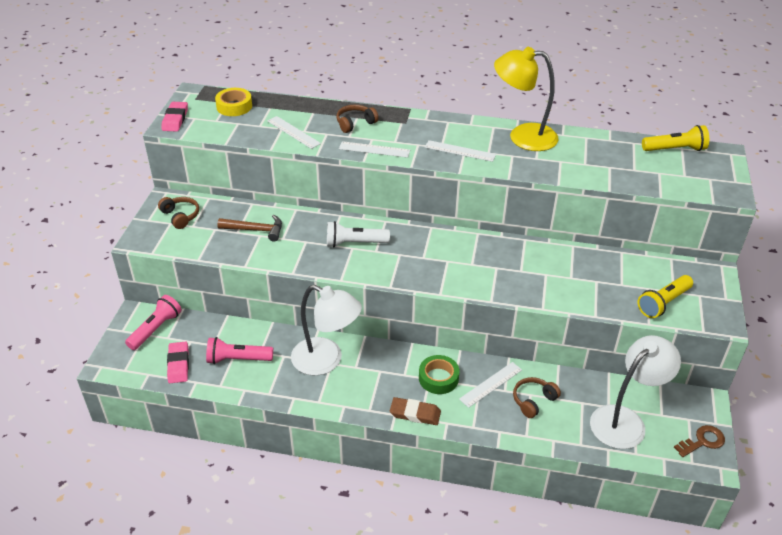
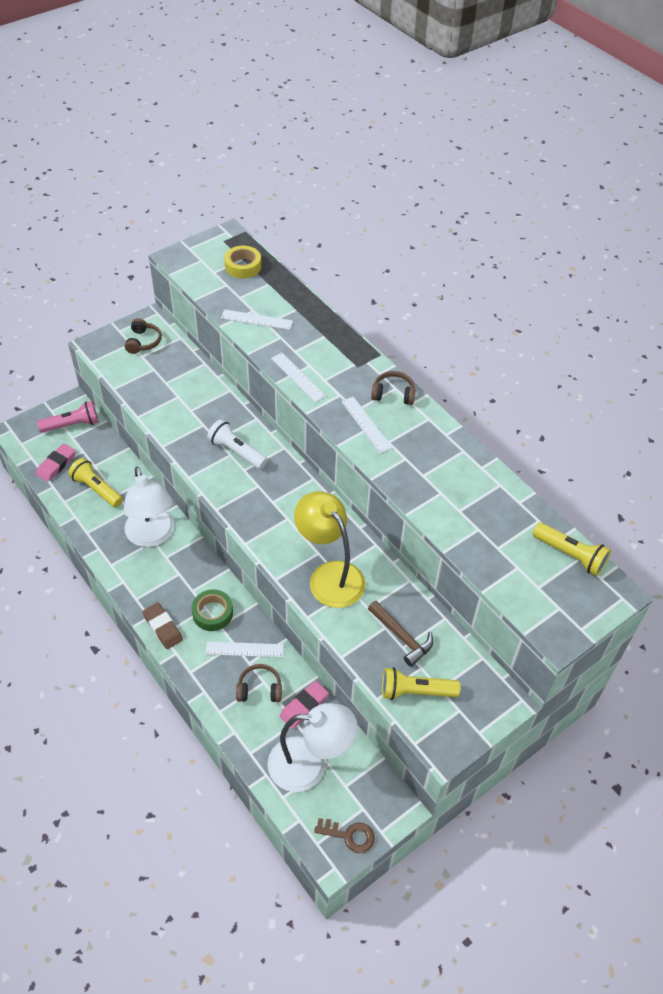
camera: 40 degrees right, 10 degrees up
pink eraser [162,102,188,132] -> pink eraser moved to [279,681,329,729]
pink flashlight [206,337,273,364] -> yellow flashlight [68,458,123,507]
brown hammer [217,215,282,242] -> brown hammer moved to [368,601,433,667]
white ruler [267,116,321,149] -> white ruler turned 75 degrees counterclockwise [221,309,293,330]
brown headphones [336,105,378,133] -> brown headphones moved to [371,371,415,405]
yellow lamp [494,47,559,151] -> yellow lamp moved to [294,491,365,608]

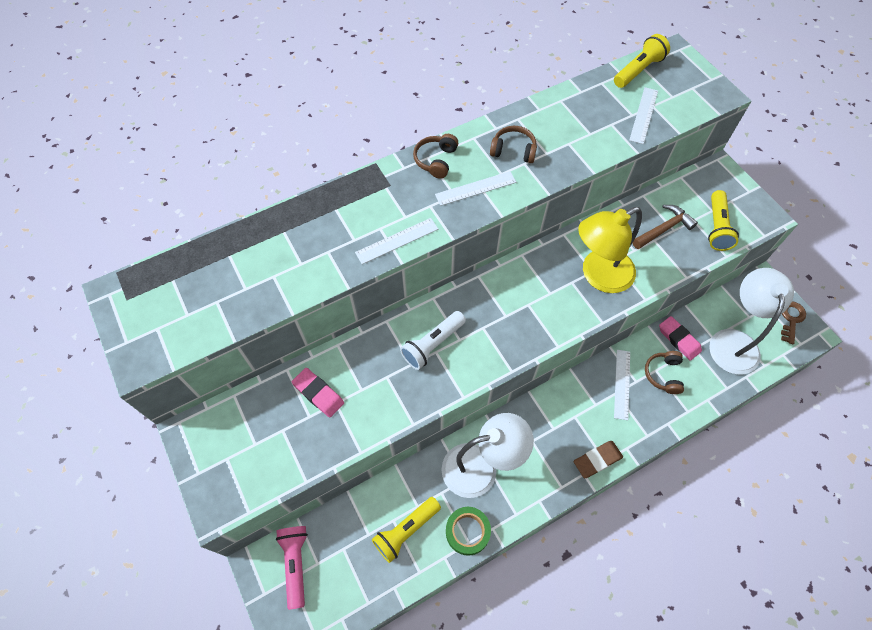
camera: 80 degrees left, 10 degrees up
pink eraser [36,443,76,482] -> pink eraser moved to [292,368,344,418]
brown headphones [125,318,162,354] -> brown headphones moved to [490,126,537,163]
green tape [192,589,233,631] -> green tape moved to [446,507,491,556]
white ruler [221,309,293,330] -> white ruler moved to [629,87,658,144]
yellow tape [224,246,261,278] -> none

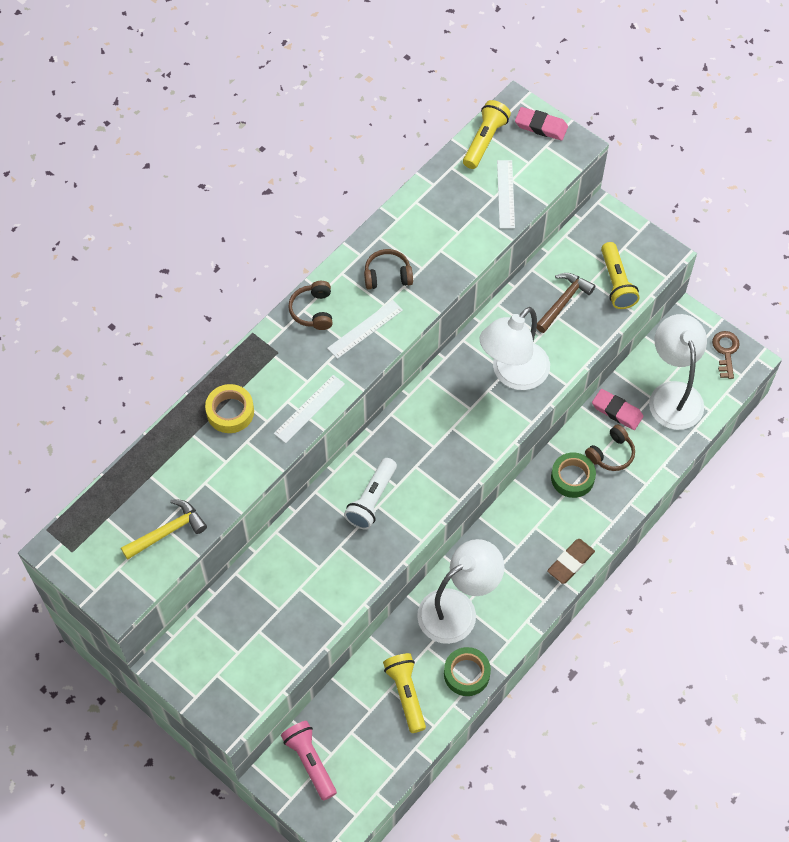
camera: 20 degrees left, 0 degrees up
pink eraser [292,368,344,418] -> pink eraser moved to [515,107,568,141]
yellow flashlight [372,497,441,563] -> yellow flashlight turned 135 degrees clockwise [383,653,426,733]
yellow lamp [578,207,642,293] -> white lamp [479,307,550,390]
white ruler [614,350,630,420] -> green tape [551,452,596,498]
brown headphones [645,351,684,394] -> brown headphones turned 120 degrees counterclockwise [585,425,635,471]
none -> yellow hammer [121,499,207,560]
none -> yellow tape [205,384,254,433]

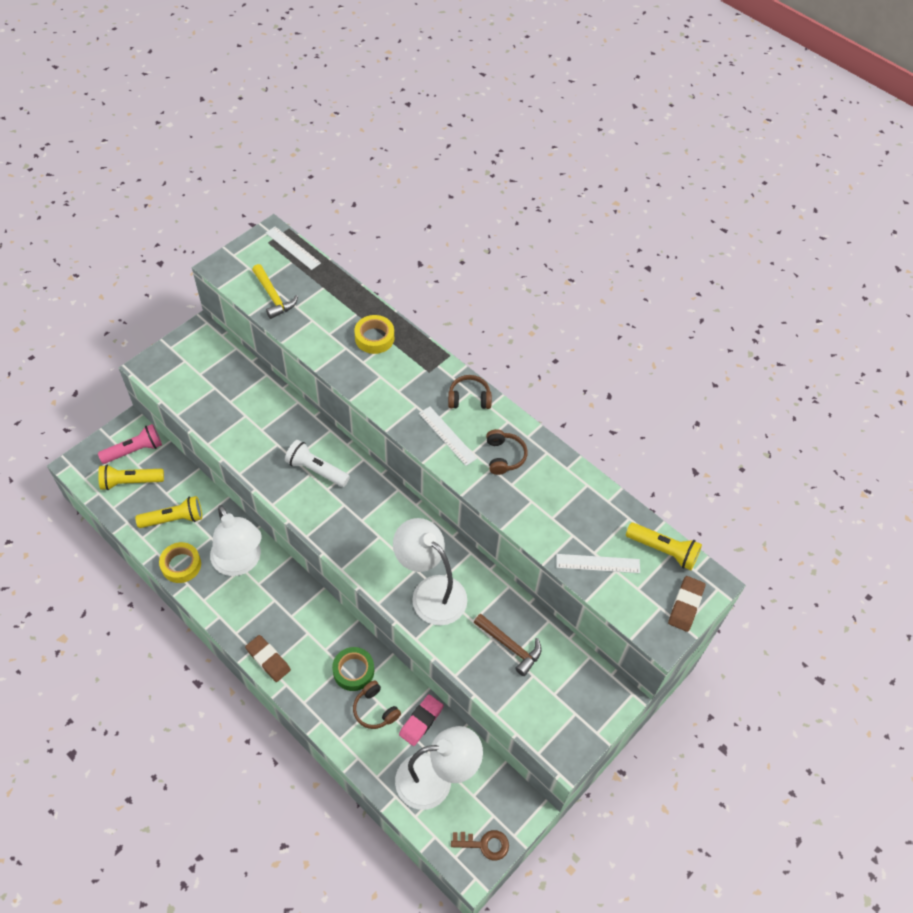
camera: 90 degrees right, 5 degrees down
white ruler [274,375,345,443] -> white ruler moved to [266,226,321,270]
green tape [444,647,491,696] -> yellow tape [159,542,201,583]
pink eraser [515,107,568,141] -> brown eraser [668,576,705,632]
yellow flashlight [601,242,640,309] -> yellow flashlight moved to [98,465,164,490]

